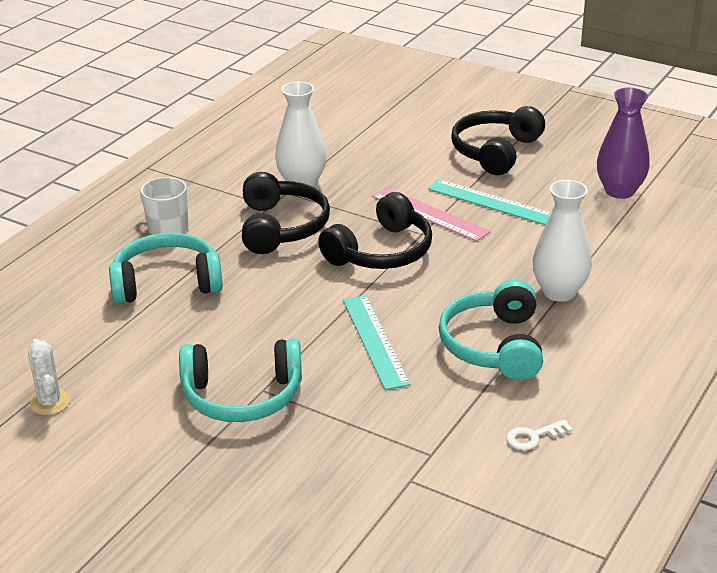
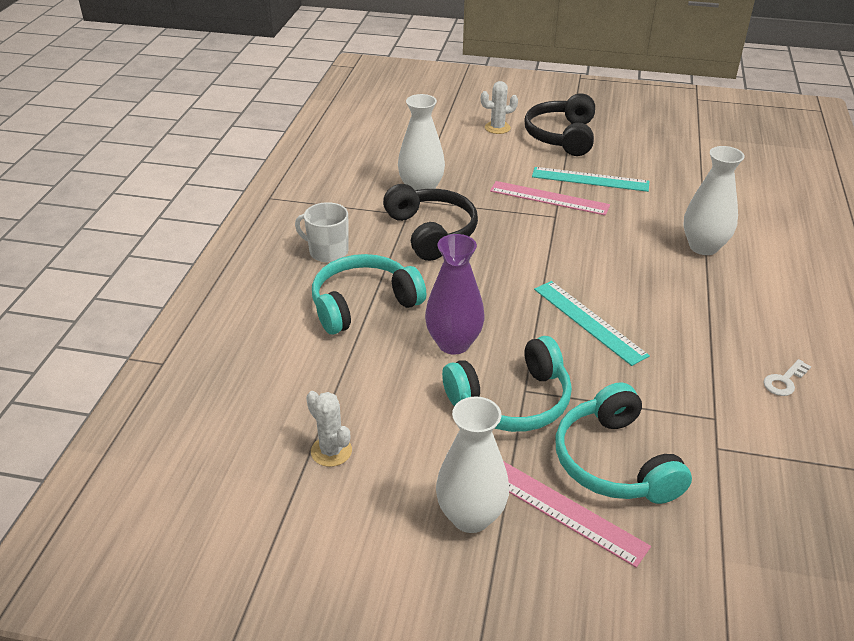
camera: 20 degrees left, 5 degrees up
black headphones [318,192,432,269] -> none
turquoise headphones [438,279,543,381] -> turquoise headphones moved to [556,382,692,504]
purple vase [597,88,650,199] -> purple vase moved to [425,234,484,355]
none -> white vase [436,397,509,533]
none -> white cactus [481,81,518,134]
none -> pink ruler [503,461,651,568]

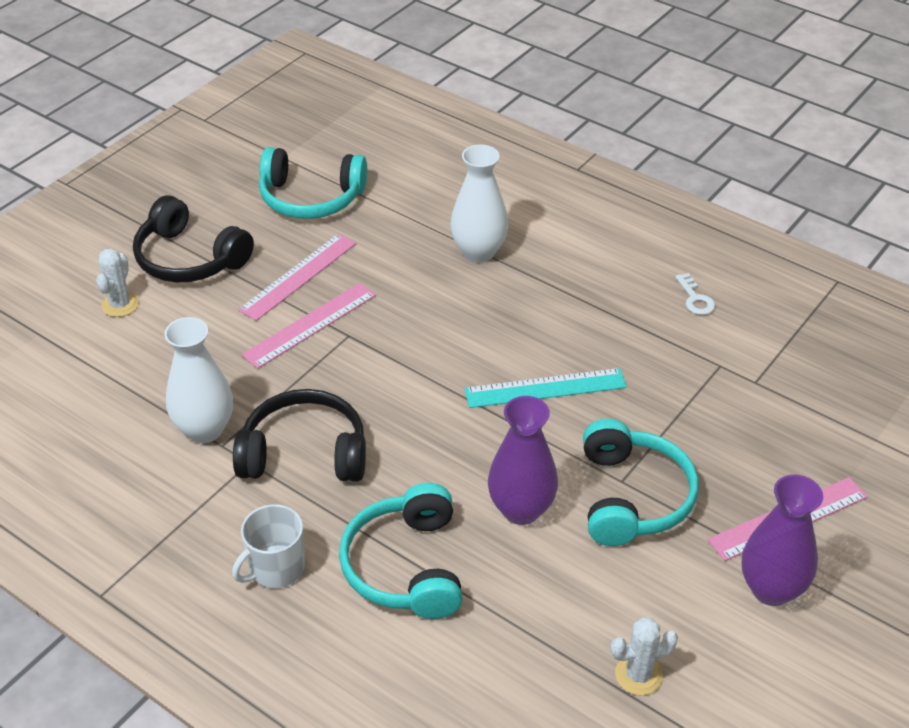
camera: 65 degrees left, 5 degrees up
white vase [436,397,509,533] -> purple vase [742,475,823,606]
turquoise ruler [532,167,649,192] -> pink ruler [238,233,356,321]
turquoise headphones [556,382,692,504] -> turquoise headphones moved to [259,147,367,219]

